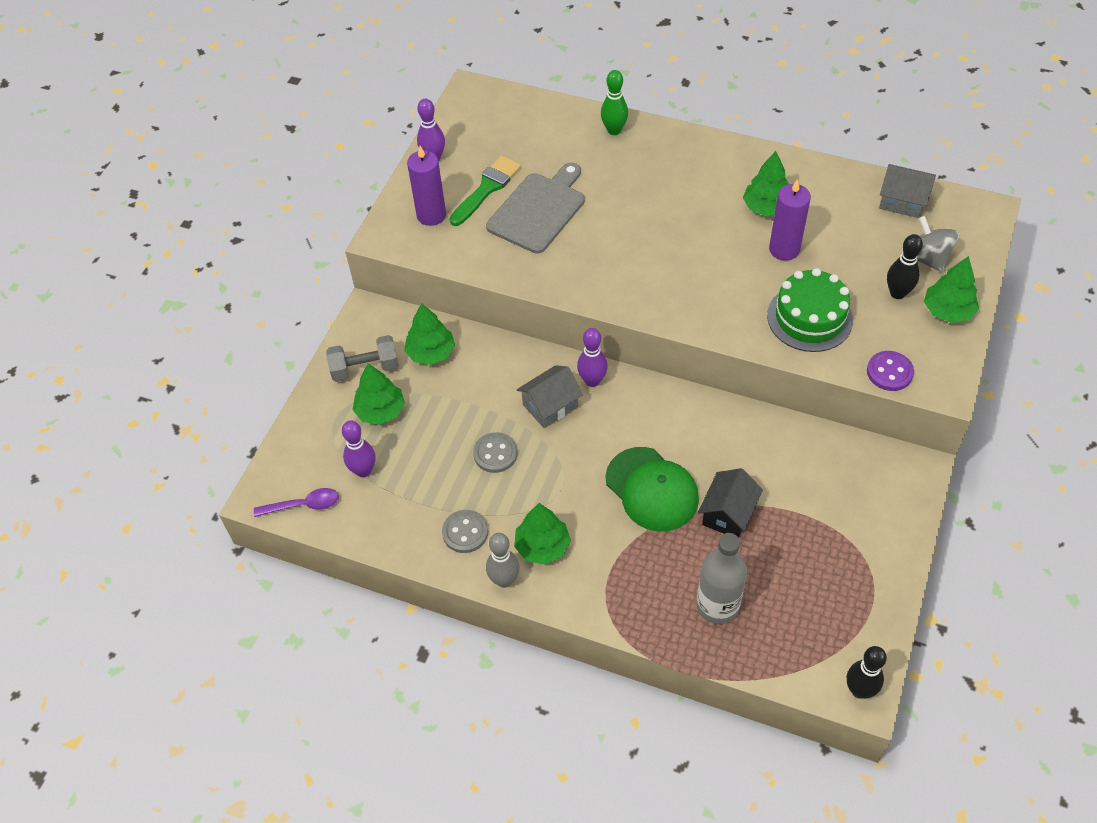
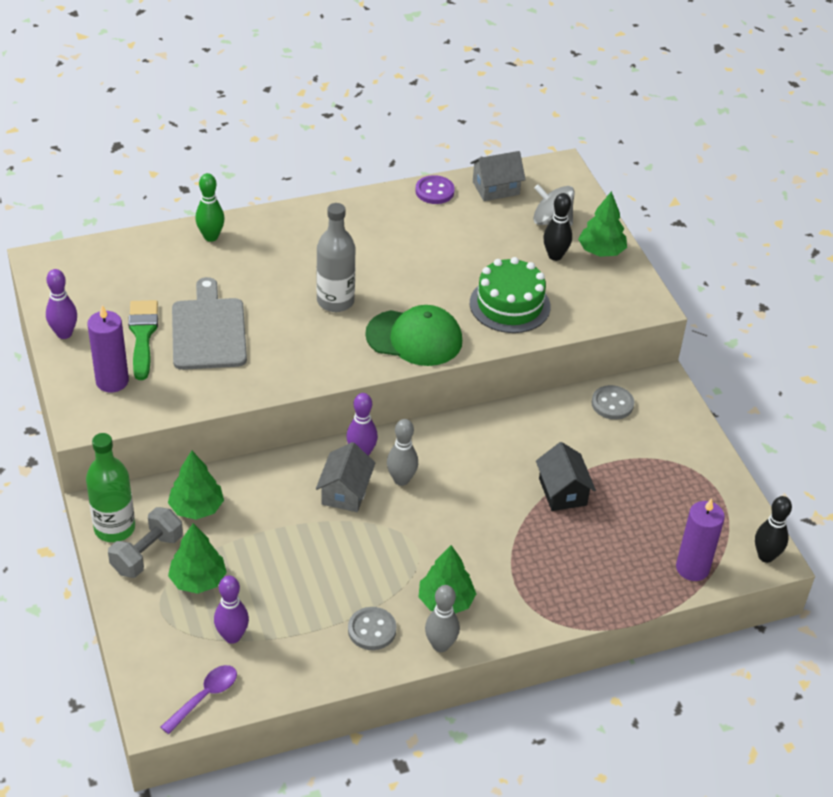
camera: 45 degrees left, 10 degrees down
grey button [473,432,517,473] -> grey button moved to [591,385,634,420]
green cap [605,447,699,532] -> green cap moved to [365,305,462,366]
grey bottle [697,533,747,624] -> grey bottle moved to [316,203,355,312]
green tree [743,151,789,216] -> none
purple candle [769,179,811,261] -> purple candle moved to [676,498,725,581]
purple button [867,351,914,391] -> purple button moved to [415,175,455,204]
none -> green bottle [86,433,135,542]
none -> grey bowling pin [387,419,418,486]

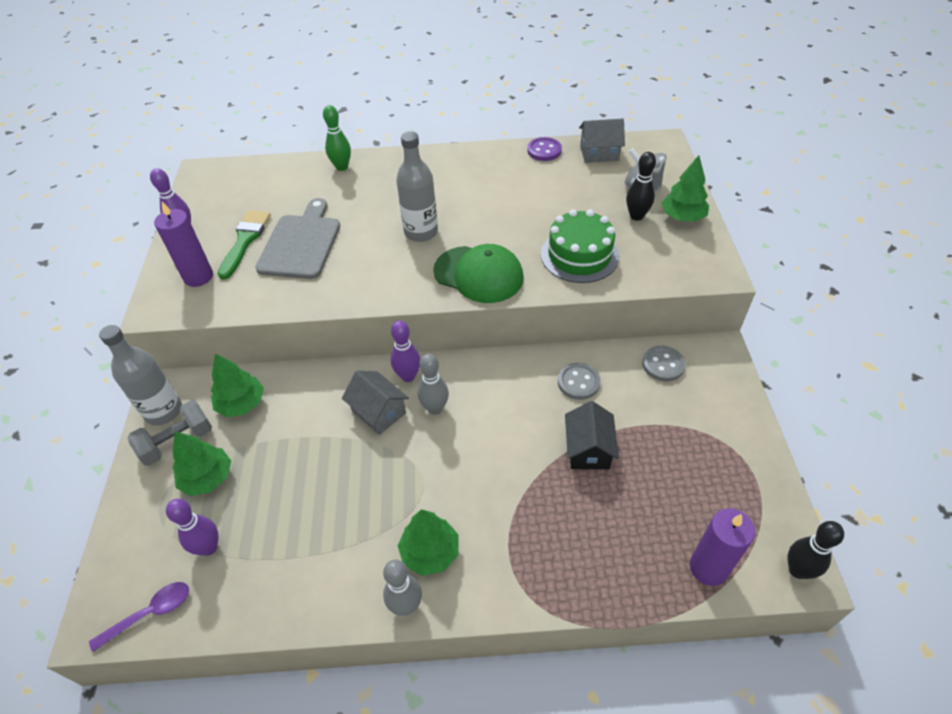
camera: 20 degrees right, 5 degrees up
green bottle [86,433,135,542] -> grey bottle [99,325,182,425]
grey house [316,442,375,512] -> grey house turned 75 degrees counterclockwise [342,371,409,435]
grey button [348,607,396,650] -> grey button moved to [558,363,600,400]

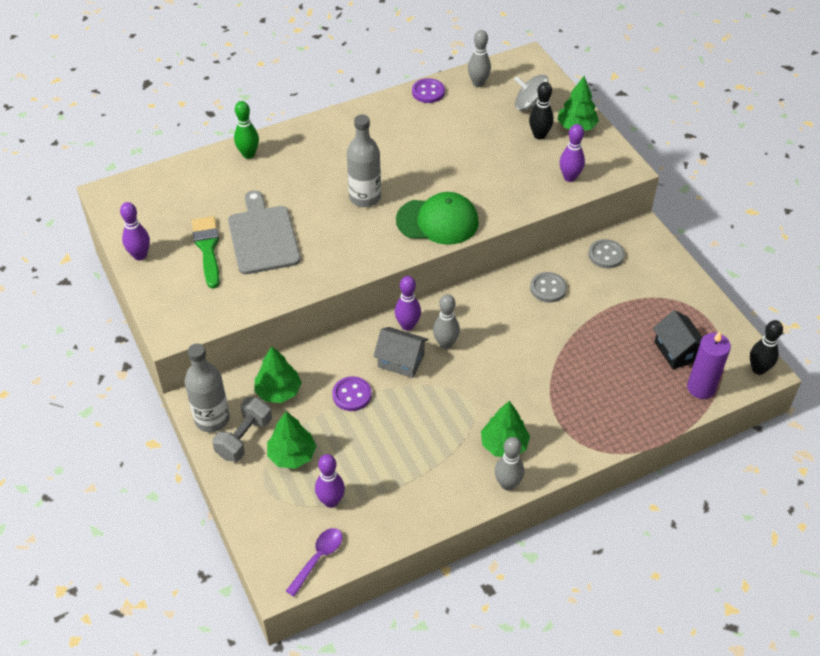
camera: 25 degrees left, 0 degrees up
purple candle [154,202,213,287] -> none
green cake [541,209,619,283] -> none
black house [565,401,619,469] -> black house moved to [653,310,703,369]
grey house [579,119,625,163] -> grey bowling pin [468,30,491,87]
none -> purple button [332,376,372,411]
none -> purple bowling pin [560,124,585,182]

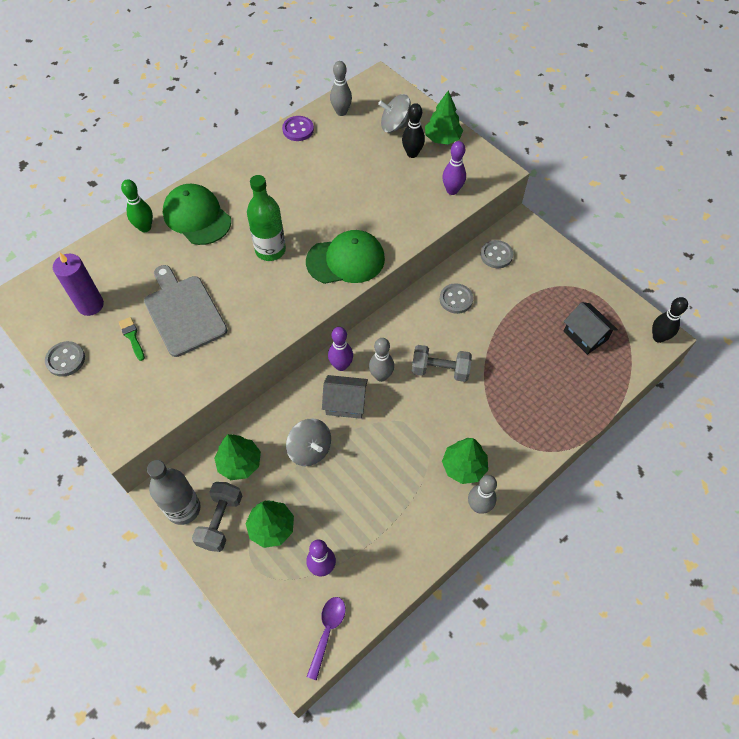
camera: 15 degrees left, 10 degrees up
purple bowling pin [120,202,150,260] -> grey button [45,341,85,377]
green brush [192,216,220,288] -> green brush [119,317,145,361], size x0.57
purple button [332,376,372,411] -> grey spinning top [286,418,331,466]
grey bottle [347,115,381,207] -> green bottle [247,175,286,261]
purple candle [687,332,731,399] -> purple candle moved to [53,253,104,316]
none -> green cap [163,184,231,245]
none -> grey dumbbell [412,345,472,382]

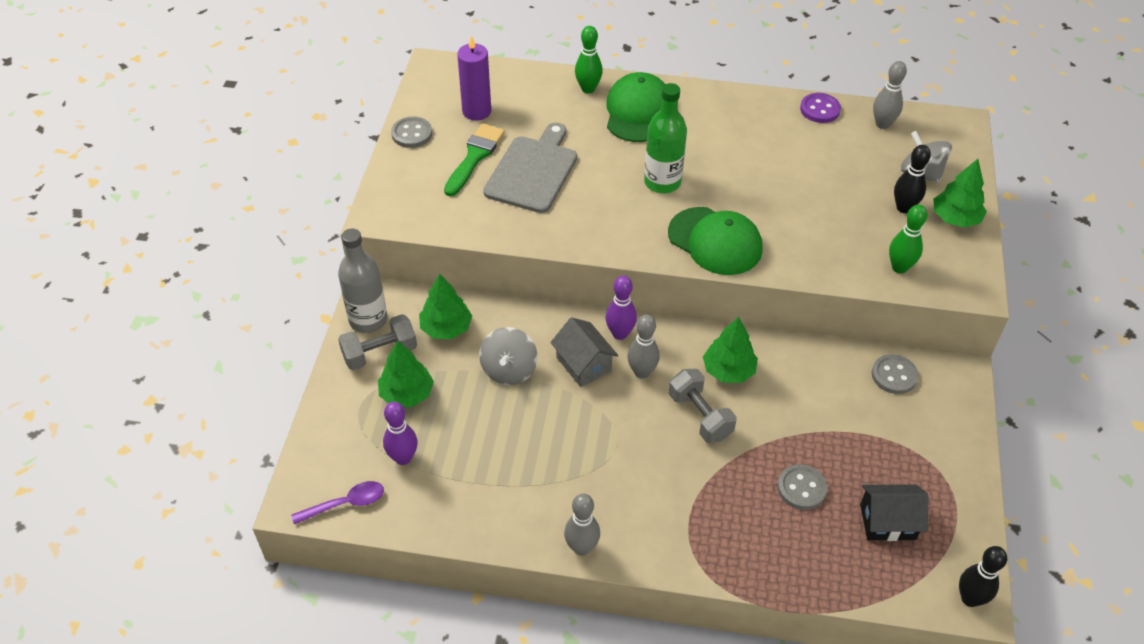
camera: 50 degrees right, 10 degrees down
green brush [119,317,145,361] -> green brush [444,123,505,196], size x1.77
grey button [440,283,473,314] -> grey button moved to [778,464,827,510]
purple bowling pin [442,141,466,195] -> green bowling pin [889,204,928,273]
green tree [442,438,488,484] -> green tree moved to [703,317,758,383]
black house [563,302,618,355] -> black house turned 75 degrees clockwise [860,485,929,541]

